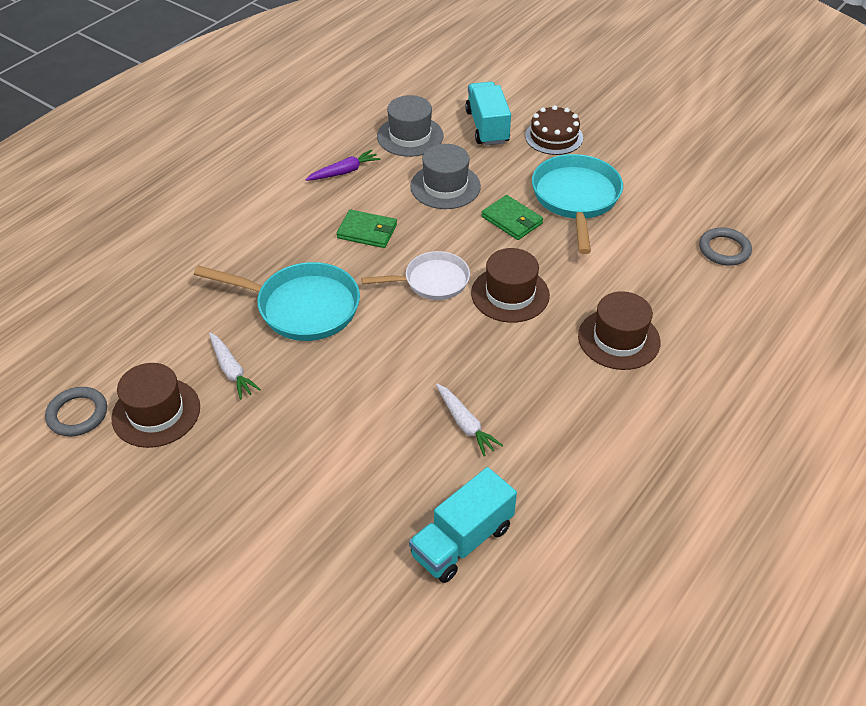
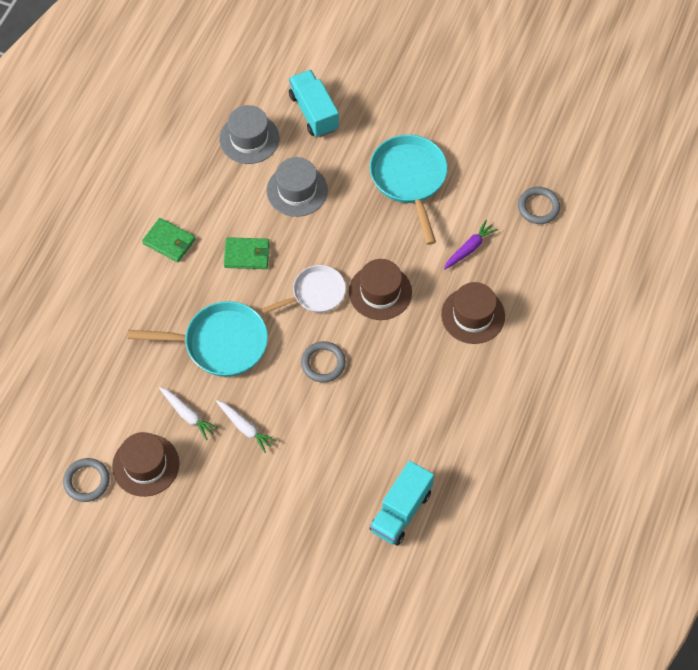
camera: 15 degrees left, 15 degrees up
purple carrot [305,150,381,181] -> purple carrot moved to [444,220,498,270]
white carrot [436,384,503,456] -> white carrot moved to [216,400,277,453]
green wallet [481,195,543,240] -> green wallet moved to [142,218,195,262]
brown cake [525,105,583,155] -> none
none -> grey ring [301,341,346,383]

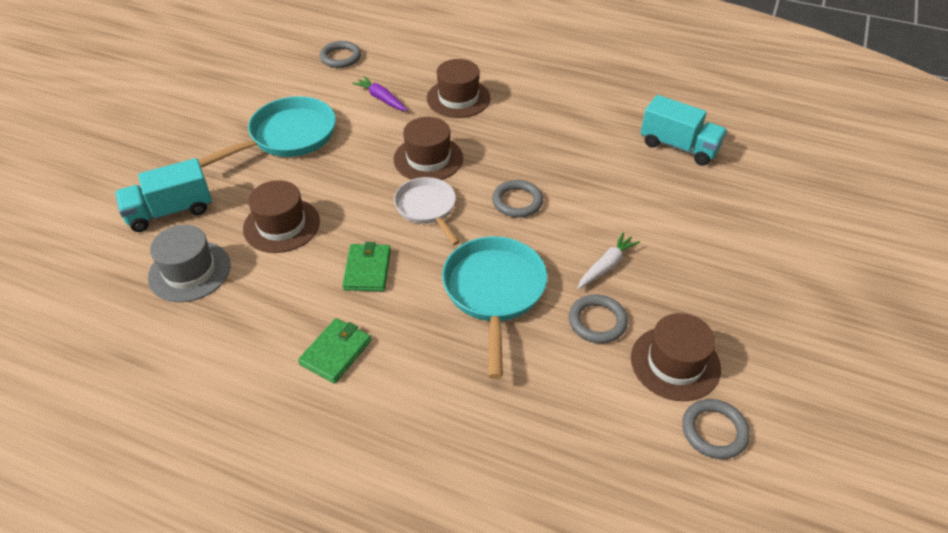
camera: 90 degrees left, 15 degrees down
white carrot [159,387,219,440] -> grey ring [569,295,628,343]
grey hat [267,157,328,217] -> brown hat [243,180,320,253]
turquoise pan [370,135,447,245] -> turquoise pan turned 150 degrees clockwise [198,96,336,168]

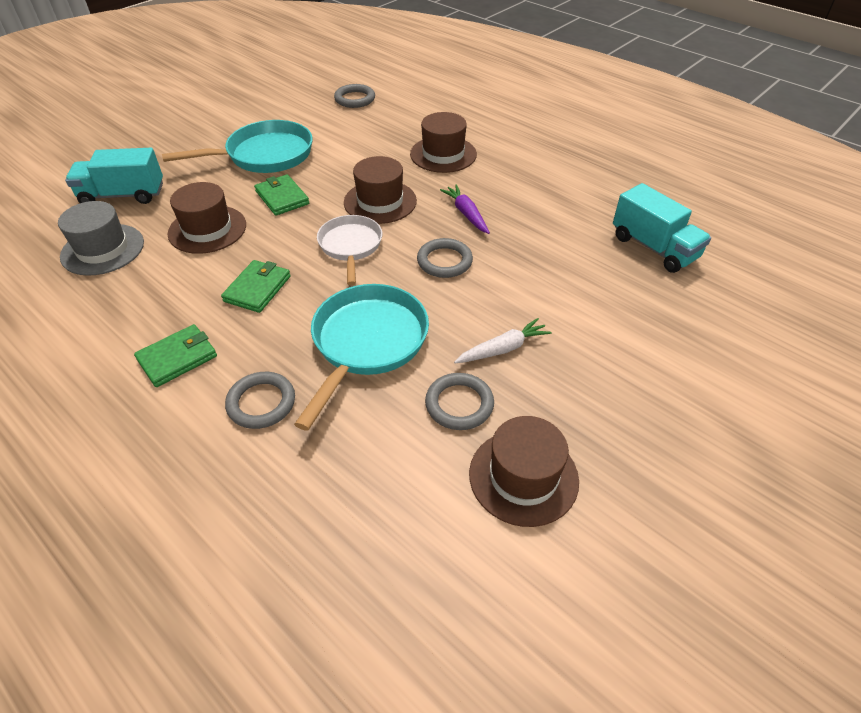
camera: 20 degrees right, 0 degrees up
purple carrot [352,76,408,111] -> purple carrot moved to [440,185,490,234]
grey ring [682,399,750,459] -> grey ring moved to [225,372,295,429]
none -> green wallet [254,174,309,216]

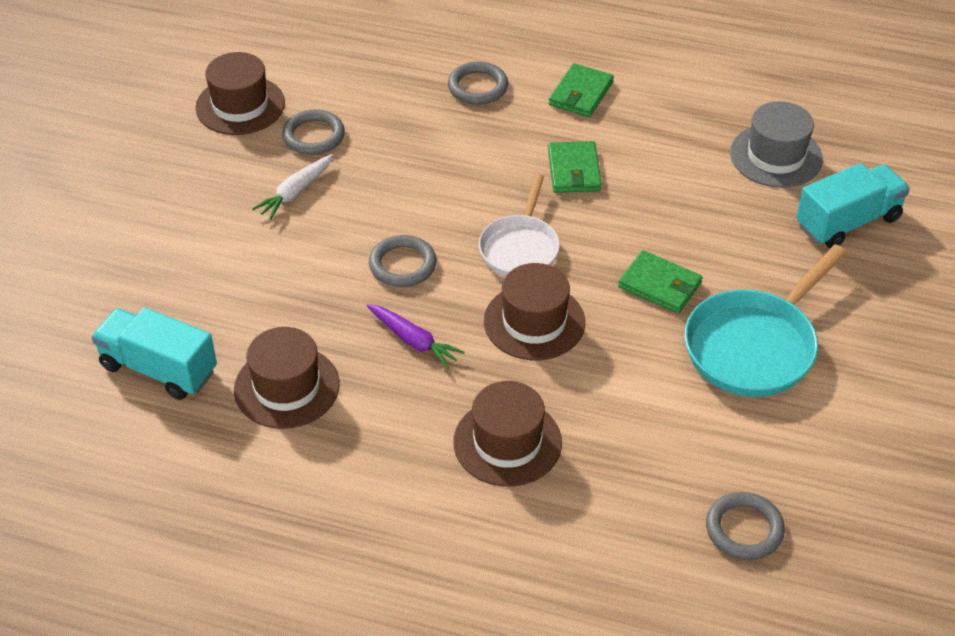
camera: 155 degrees right, 0 degrees up
brown hat [168,182,246,254] -> brown hat moved to [234,327,340,429]
turquoise pan [294,284,429,431] -> none
white pan [317,215,383,285] -> white pan turned 45 degrees clockwise [479,174,560,276]

